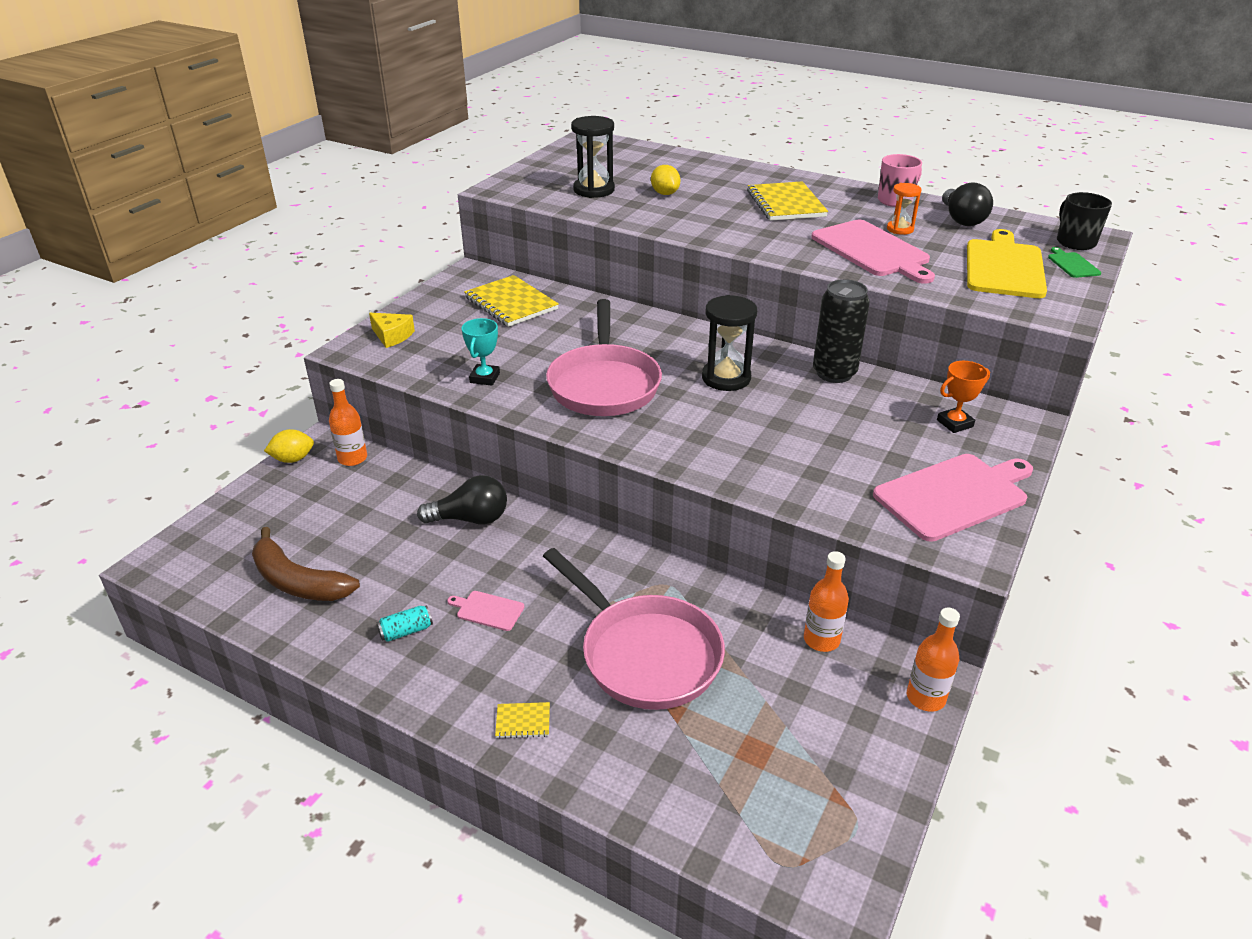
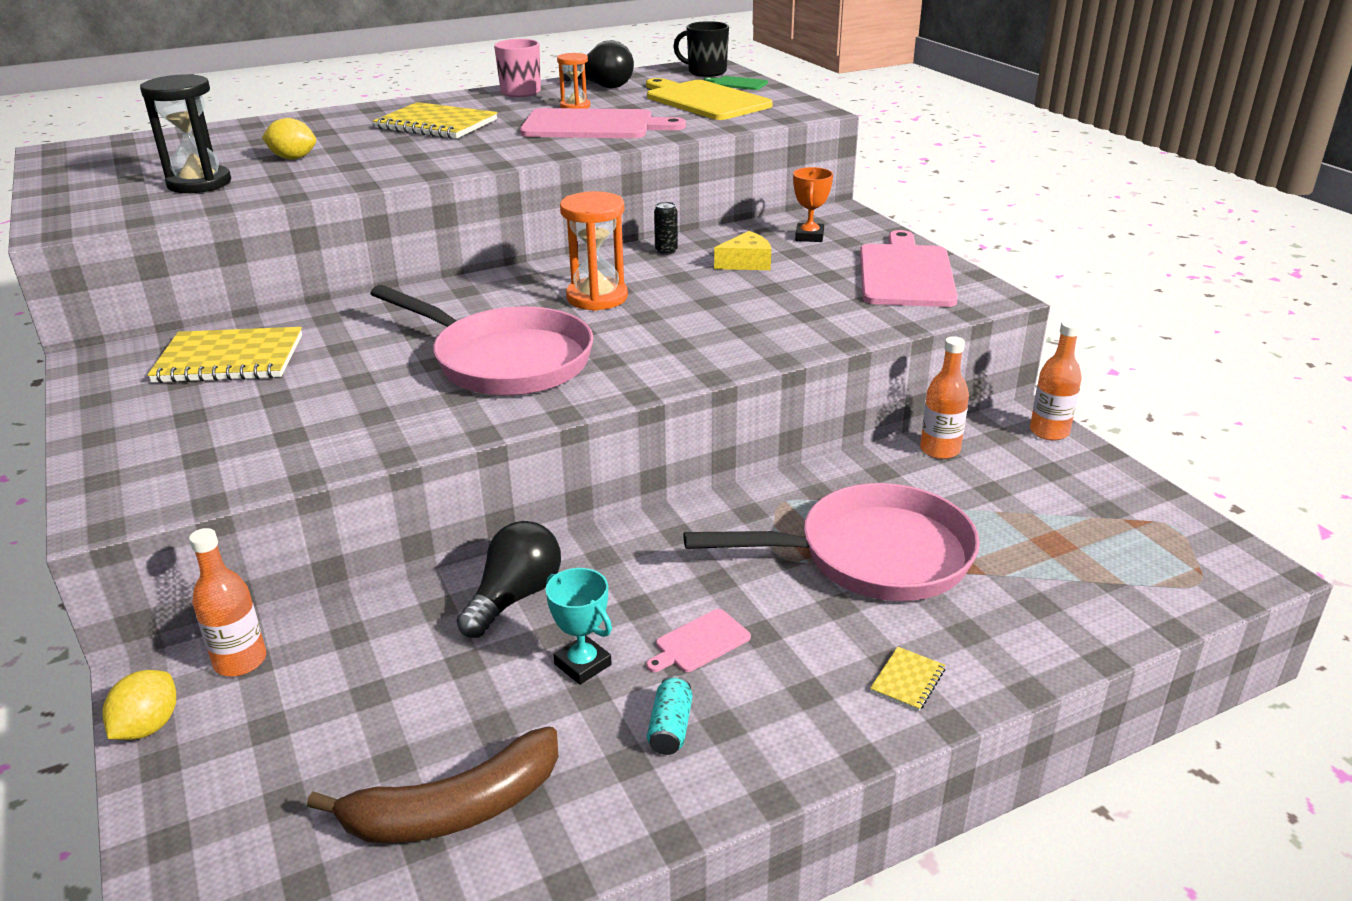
camera: 55 degrees left, 5 degrees down
yellow cheese [369,313,415,348] -> yellow cheese moved to [714,231,771,270]
turquoise trophy [462,318,500,386] -> turquoise trophy moved to [546,568,612,685]
black hourglass [702,295,757,391] -> orange hourglass [560,191,628,311]
black can [813,279,870,383] -> black can [654,202,678,255], size x0.45

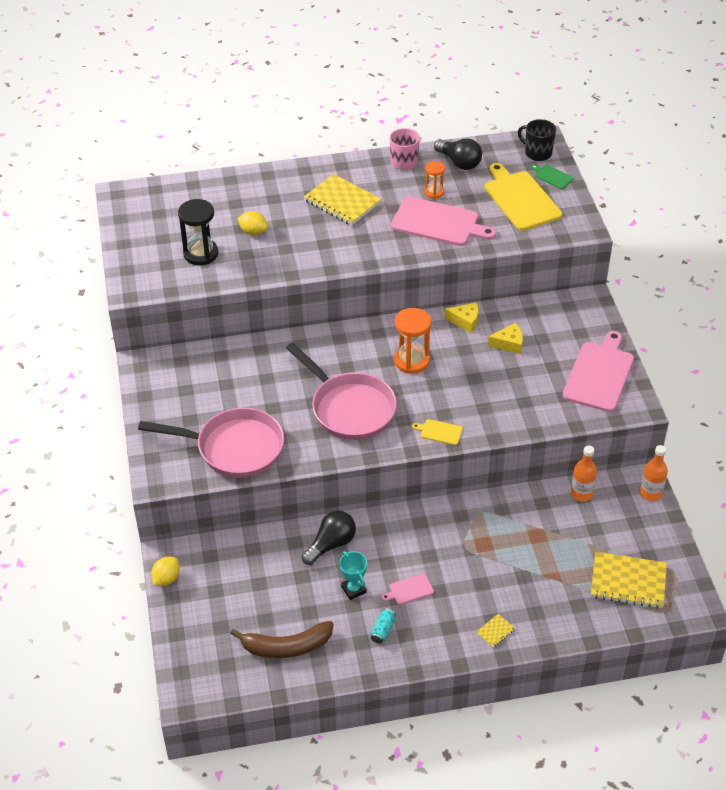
camera: 15 degrees right, 15 degrees up
yellow notebook [147,327,302,383] -> yellow notebook moved to [591,552,667,608]
orange bottle [189,528,266,676] -> none
black can [654,202,678,255] -> yellow cheese [444,302,479,333]
pink pan [684,483,980,601] -> pink pan moved to [138,407,284,478]
orange trophy [793,167,833,242] -> none
none -> yellow cutting board [412,419,463,445]

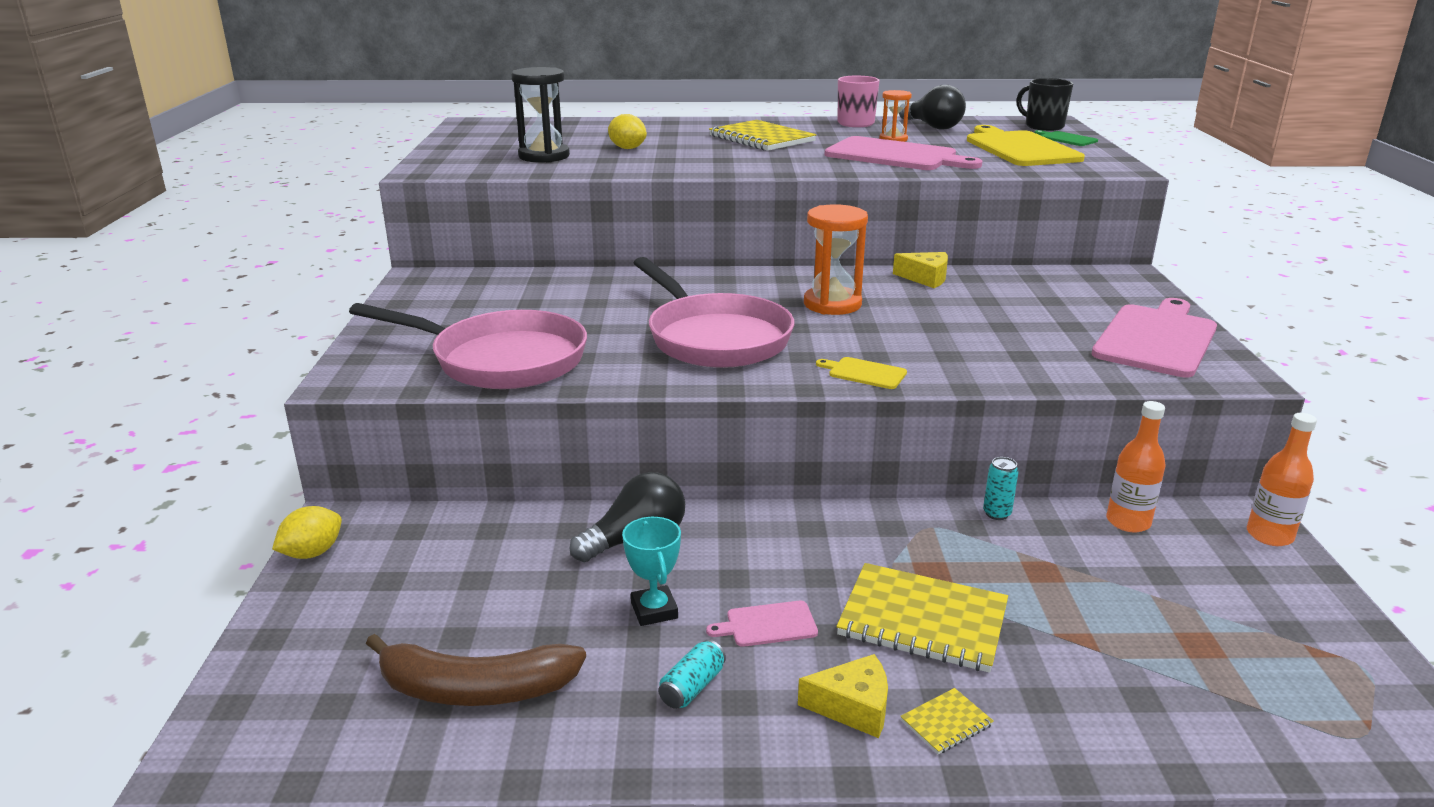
camera: 10 degrees right, 20 degrees down
yellow cheese [488,323,523,354] -> yellow cheese moved to [798,654,888,738]
yellow notebook [591,552,667,608] -> yellow notebook moved to [836,563,1008,673]
none -> turquoise can [983,457,1019,520]

